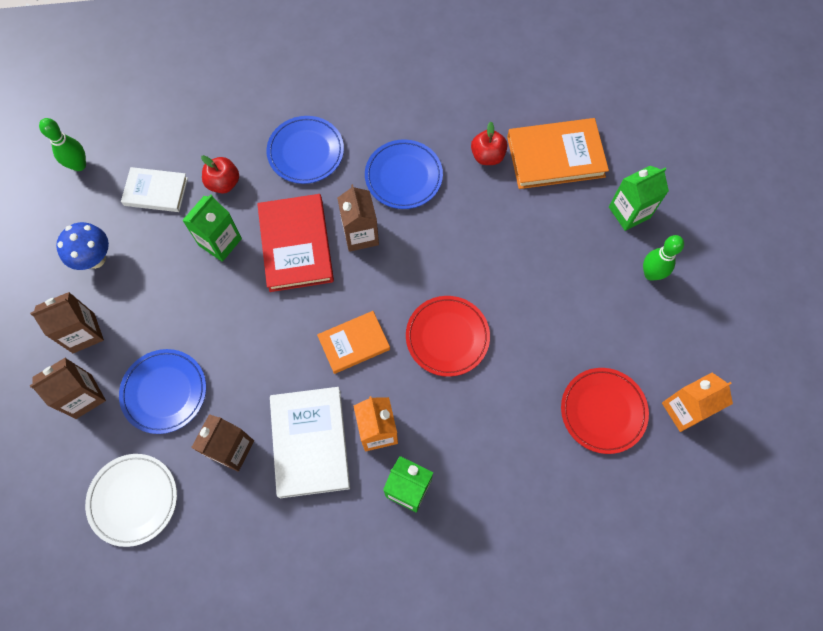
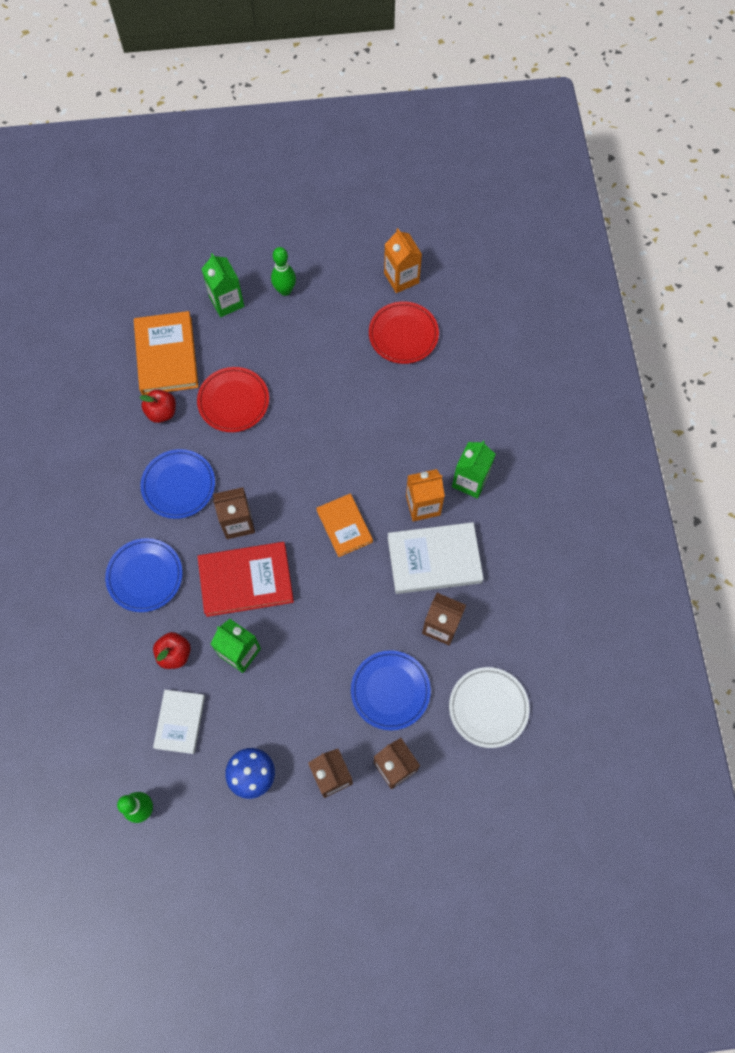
camera: 90 degrees left, 0 degrees up
red plate [406,296,490,377] -> red plate moved to [197,367,269,432]

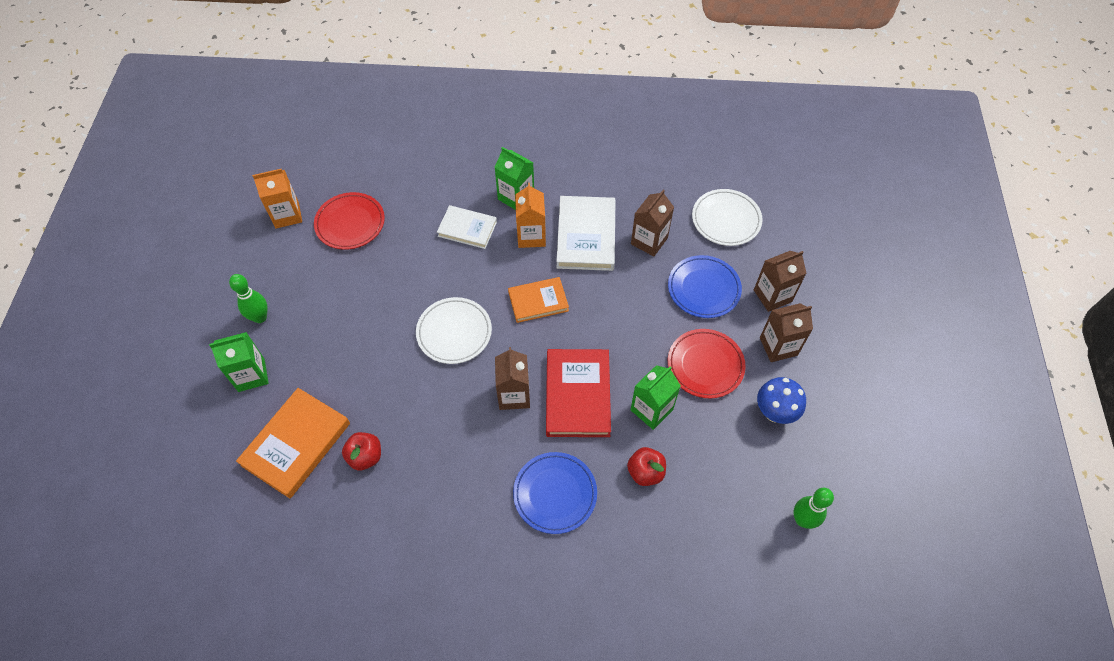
camera: 80 degrees left, 10 degrees down
orange book [134,311,199,395] -> orange book turned 60 degrees counterclockwise [236,388,350,498]
blue plate [140,449,215,519] -> none
white book [153,690,205,754] -> white book moved to [437,205,497,249]
red plate [197,367,269,432] -> red plate moved to [668,329,746,398]
none -> white plate [416,297,492,364]

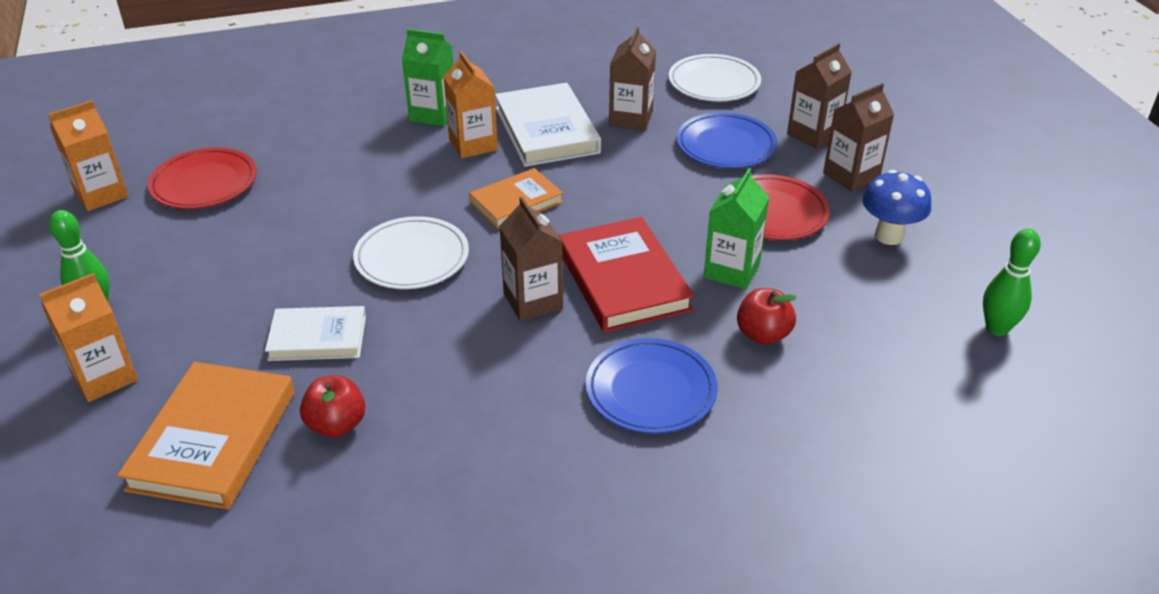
camera: 20 degrees left, 20 degrees down
green carton [209,332,269,392] -> orange carton [39,273,138,402]
white book [437,205,497,249] -> white book moved to [265,306,366,361]

